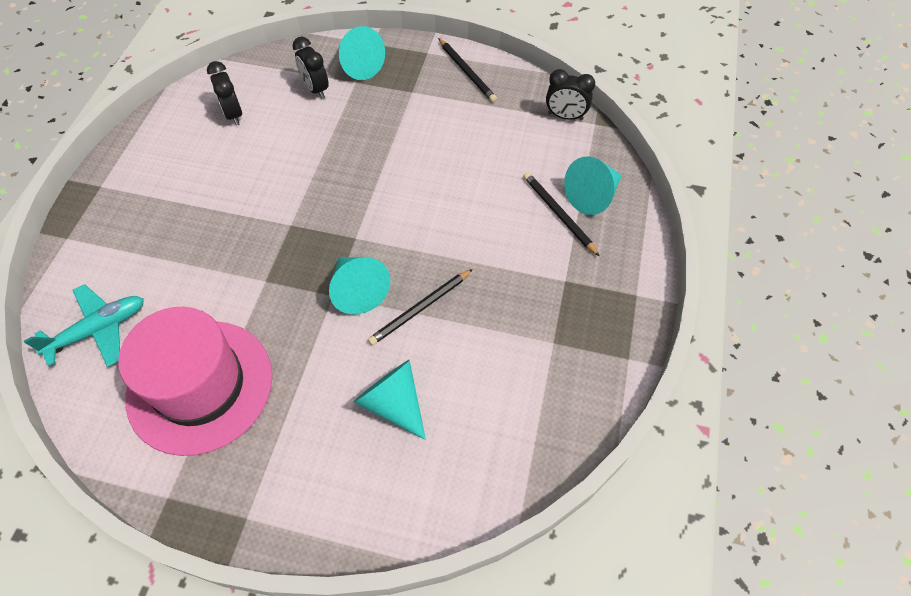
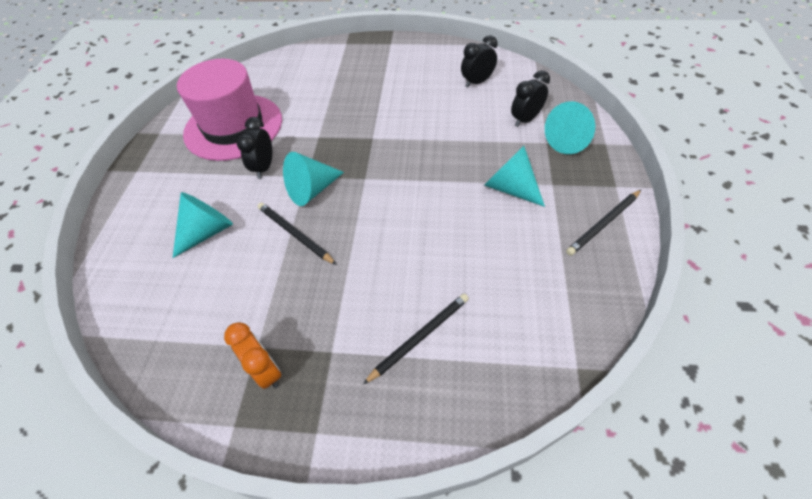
camera: 85 degrees right, 5 degrees down
turquoise plane [24,284,144,367] -> none
black clock [546,69,595,120] -> black clock moved to [237,117,272,179]
turquoise cone [564,156,621,215] -> turquoise cone moved to [484,146,545,207]
none -> orange clock [224,322,281,389]

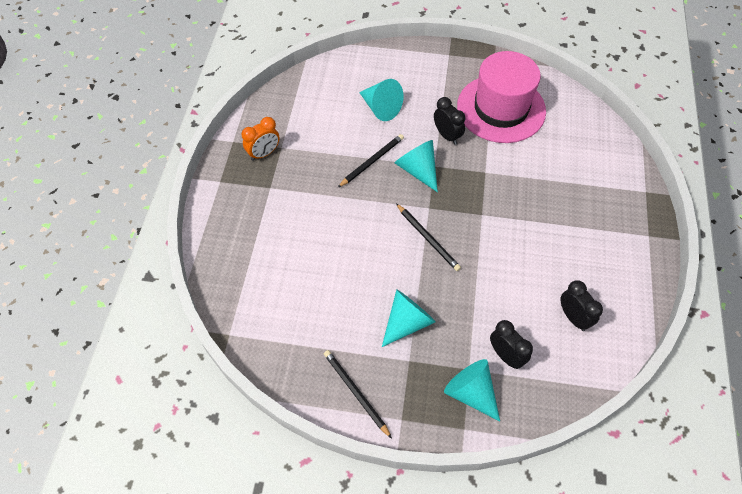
camera: 90 degrees right, 5 degrees up
black clock [237,117,272,179] -> black clock turned 45 degrees clockwise [434,97,466,145]
black pencil [363,294,469,384] -> black pencil moved to [396,203,461,271]

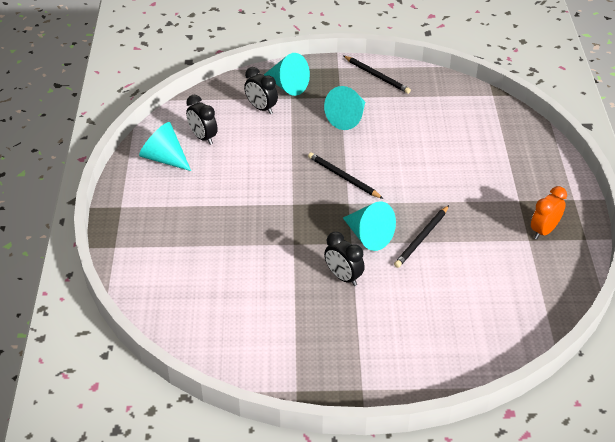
camera: 170 degrees right, 15 degrees down
turquoise cone [359,79,404,121] -> turquoise cone moved to [139,122,191,171]
pink hat [457,51,546,143] -> none

